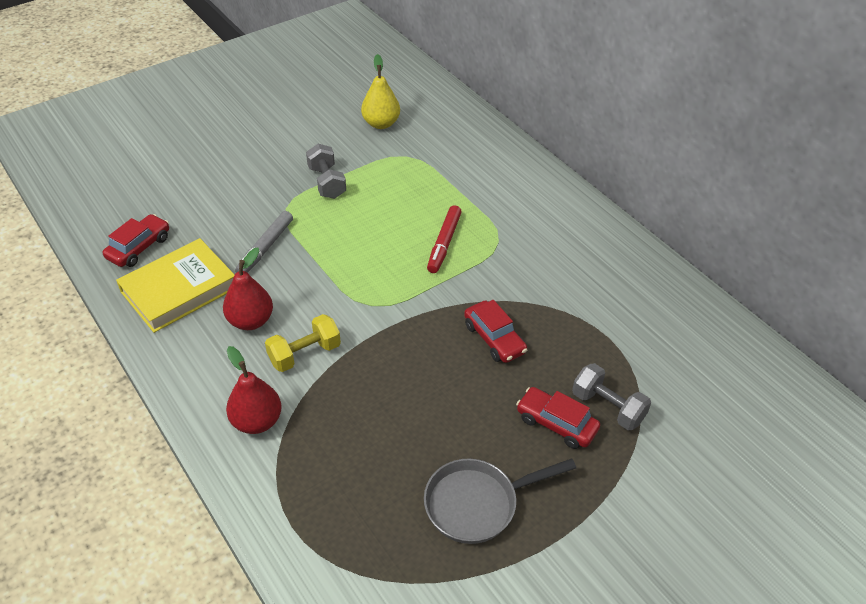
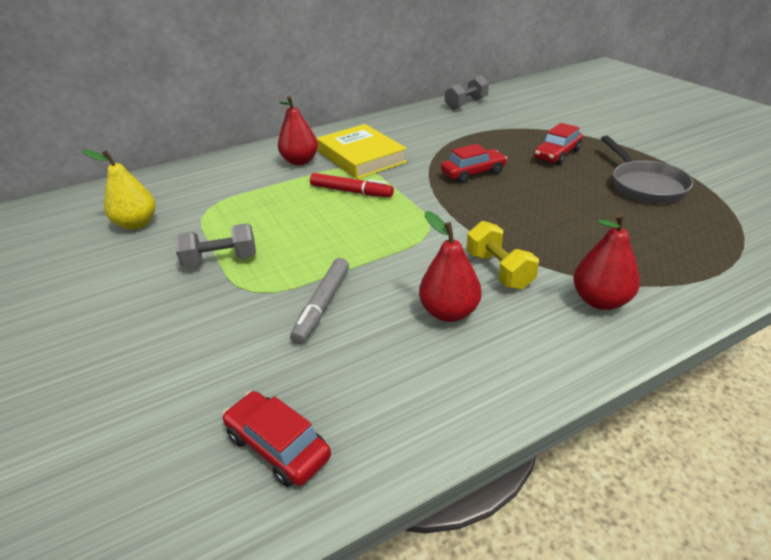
camera: 80 degrees left, 10 degrees down
yellow book [116,238,235,333] -> yellow book moved to [317,124,407,179]
grey marker [235,211,293,273] -> grey marker turned 75 degrees clockwise [290,258,349,344]
grey dumbbell [572,363,651,430] -> grey dumbbell moved to [445,75,489,110]
none -> red pear [278,96,318,165]

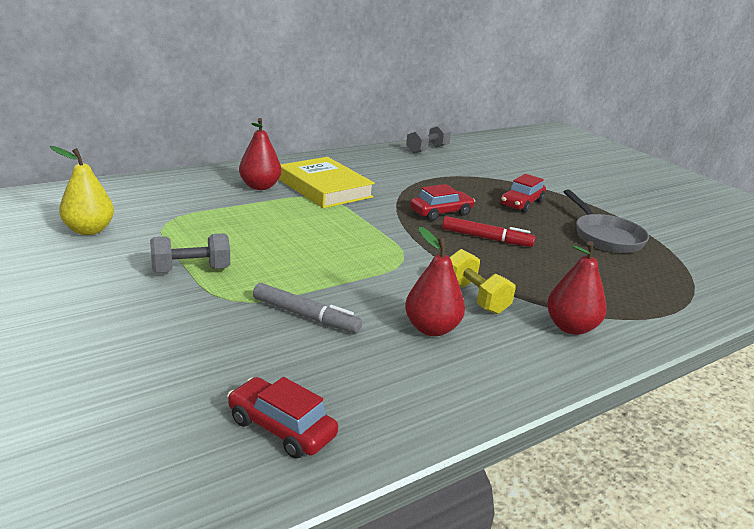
camera: 10 degrees left, 10 degrees down
grey marker [290,258,349,344] -> grey marker turned 75 degrees counterclockwise [253,283,362,333]
red marker [310,173,394,197] -> red marker moved to [442,216,535,247]

